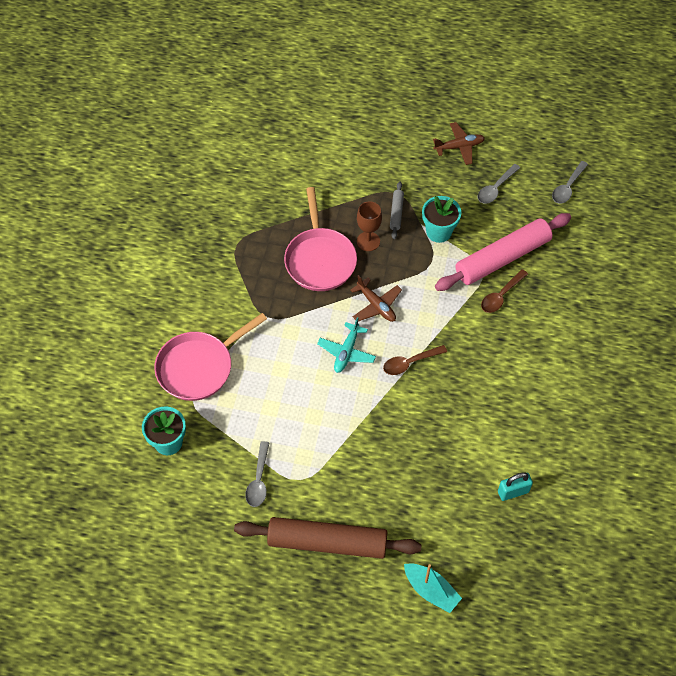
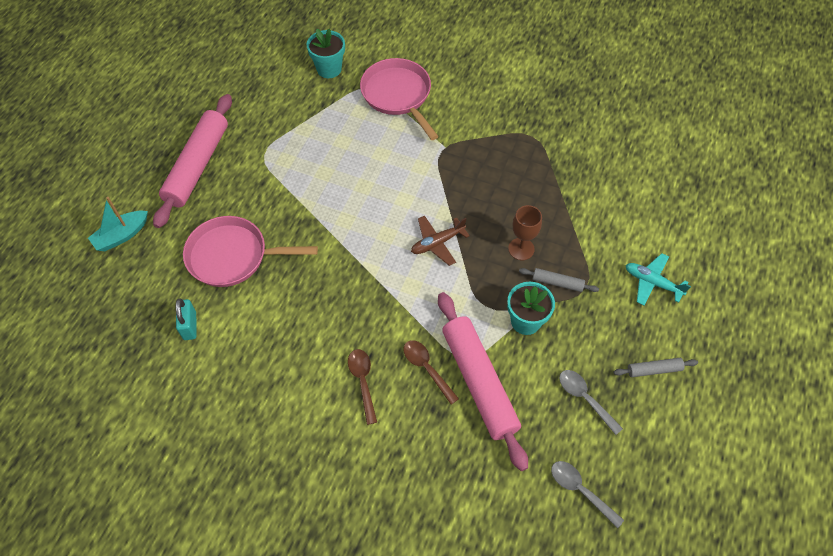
camera: 100 degrees right, 0 degrees up
brown rolling pin [234,517,421,559] -> pink rolling pin [153,94,232,228]
grey spoon [245,441,269,507] -> none
pink pan [284,187,357,291] -> pink pan moved to [183,216,318,287]
turquoise plane [317,317,376,373] -> turquoise plane moved to [626,253,691,306]
brown spoon [383,345,447,375] -> brown spoon moved to [348,349,377,425]
brown plane [433,122,485,165] -> grey rolling pin [614,358,698,377]

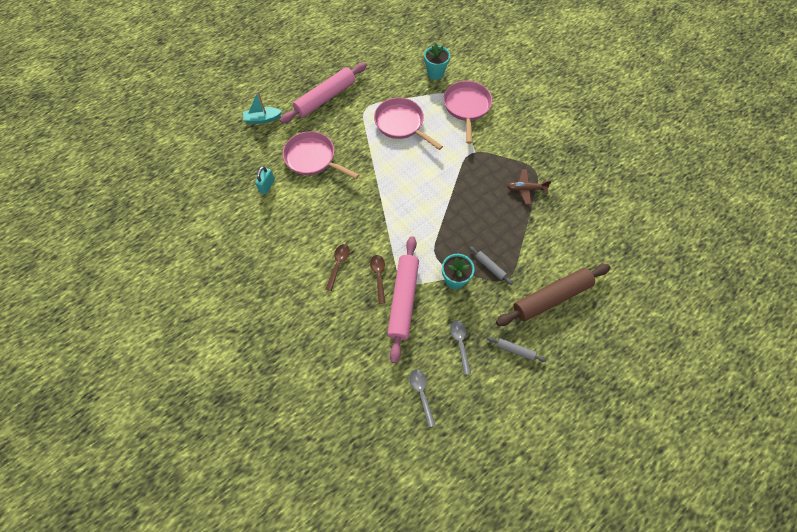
camera: 30 degrees right, 5 degrees up
brown plane [411,216,470,266] -> brown plane moved to [507,169,552,205]
brown goblet [508,205,542,260] -> none
turquoise plane [626,253,691,306] -> brown rolling pin [496,264,610,326]
none -> pink pan [374,98,443,150]

